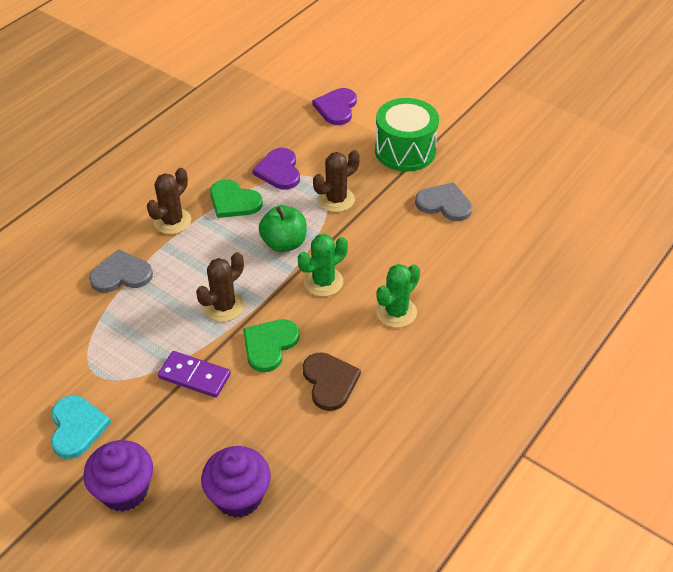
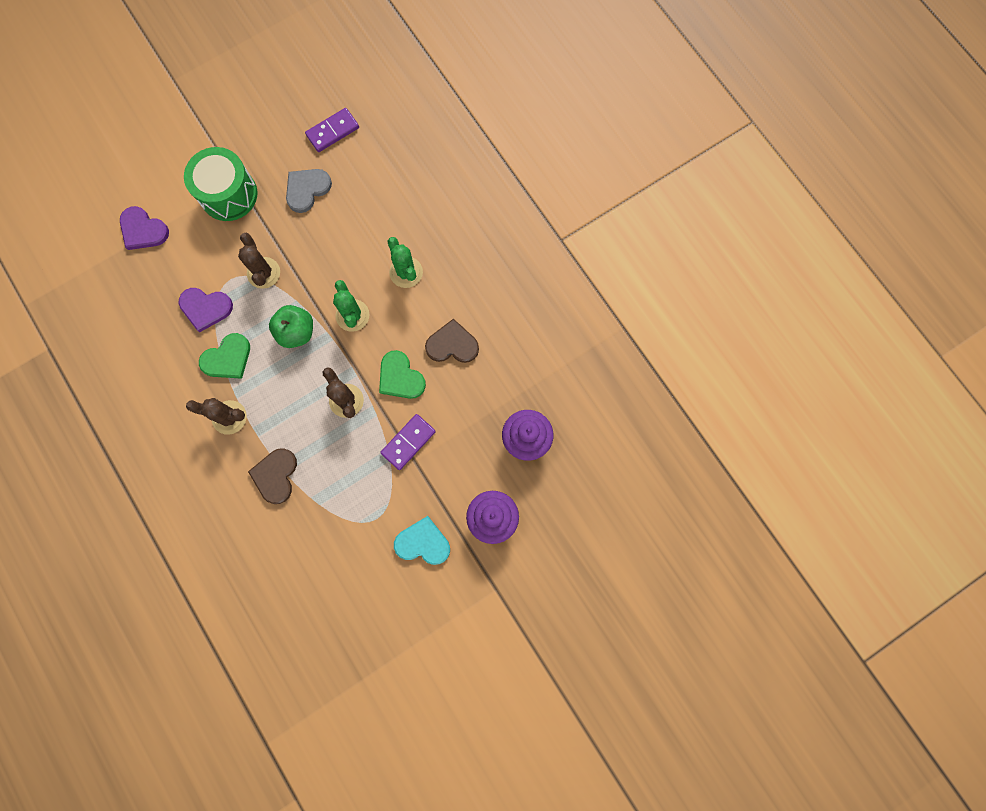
camera: 70 degrees left, 30 degrees up
grey heart [89,249,153,293] -> brown heart [248,448,297,504]
brown cactus [147,168,191,234] -> brown cactus turned 45 degrees counterclockwise [186,398,247,435]
none -> purple domino [305,108,359,152]

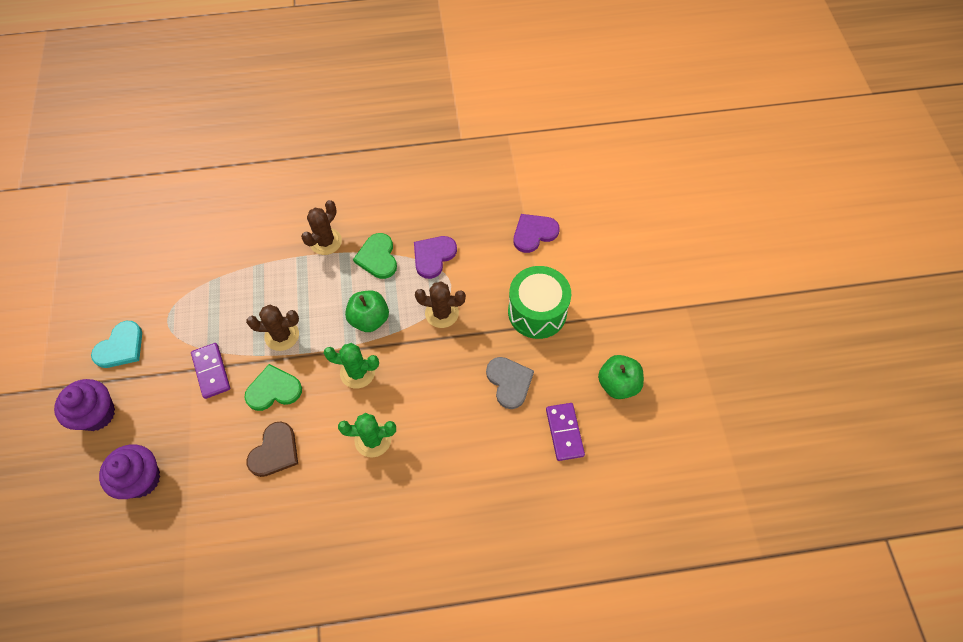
camera: 115 degrees right, 15 degrees down
brown heart [248,448,297,504] -> none
none -> green apple [598,355,644,399]

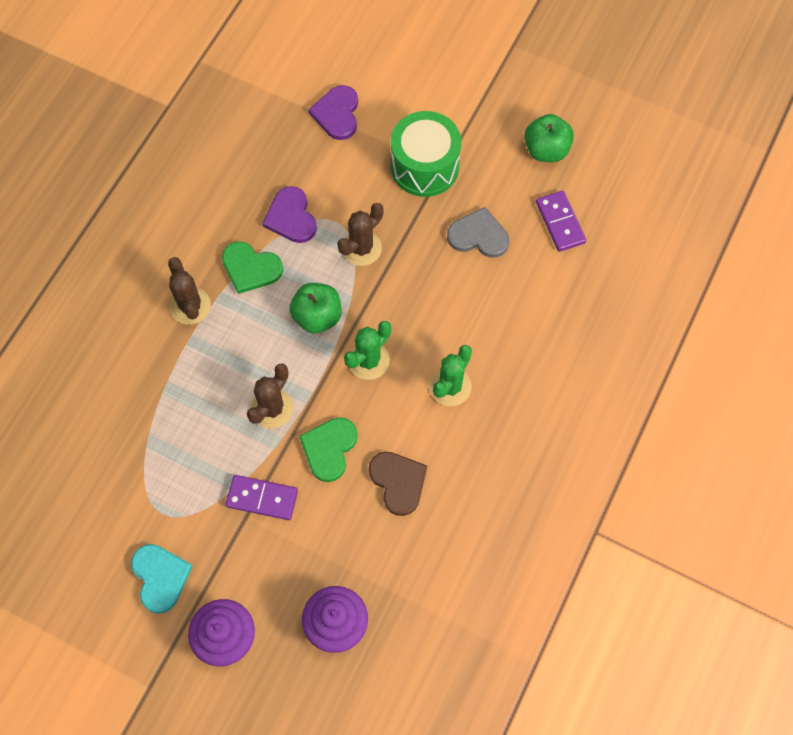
camera: 55 degrees left, 5 degrees up
purple domino [546,403,585,461] -> purple domino turned 45 degrees clockwise [536,191,586,252]

